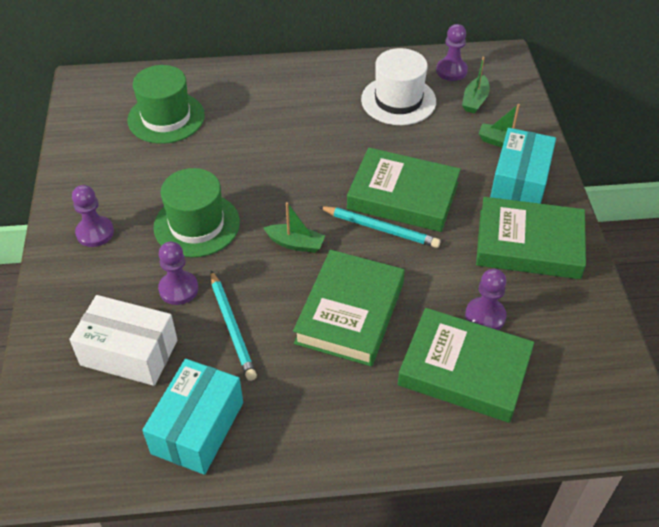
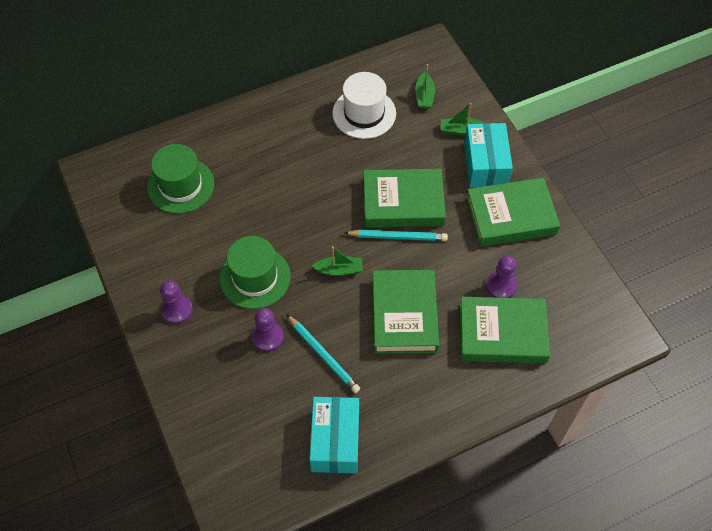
camera: 20 degrees left, 10 degrees up
white box [69,295,178,386] -> none
purple pawn [436,24,468,81] -> none

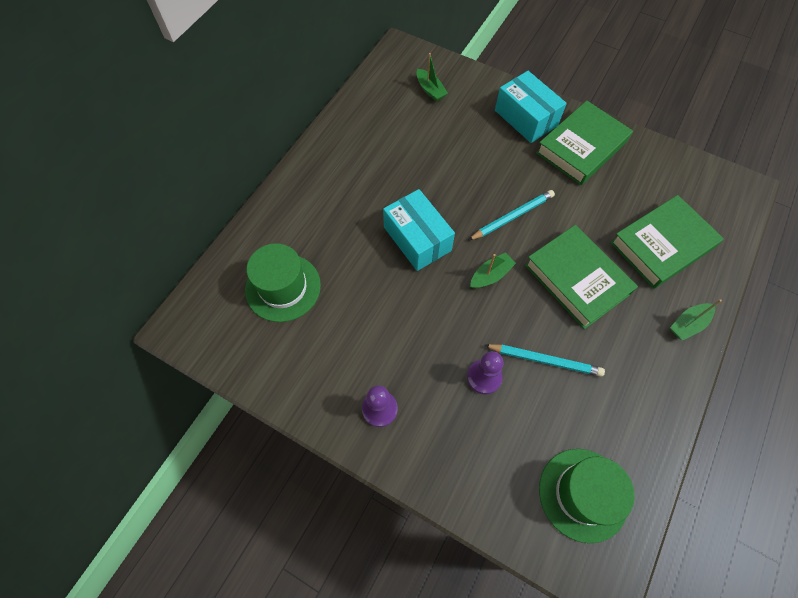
camera: 35 degrees left, 5 degrees up
green hat [220,236,291,309] -> green hat moved to [539,449,635,543]
turquoise box [309,397,359,473] -> turquoise box moved to [383,189,455,271]
white hat [332,72,396,139] -> none
green book [363,169,446,228] -> none
green boat [440,103,484,135] -> green boat moved to [670,299,722,340]
purple pawn [486,256,517,298] -> none

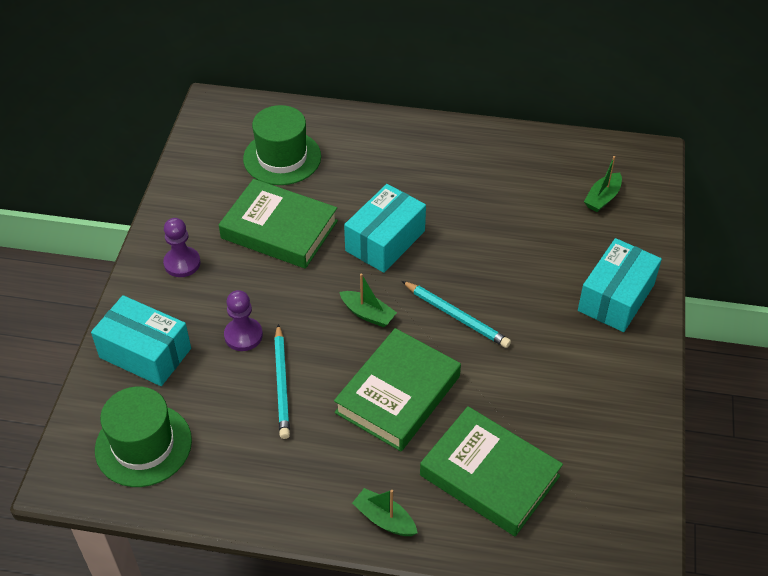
camera: 70 degrees right, 15 degrees down
green book [536,101,633,185] -> green book moved to [219,179,338,269]
none -> turquoise box [91,295,191,386]

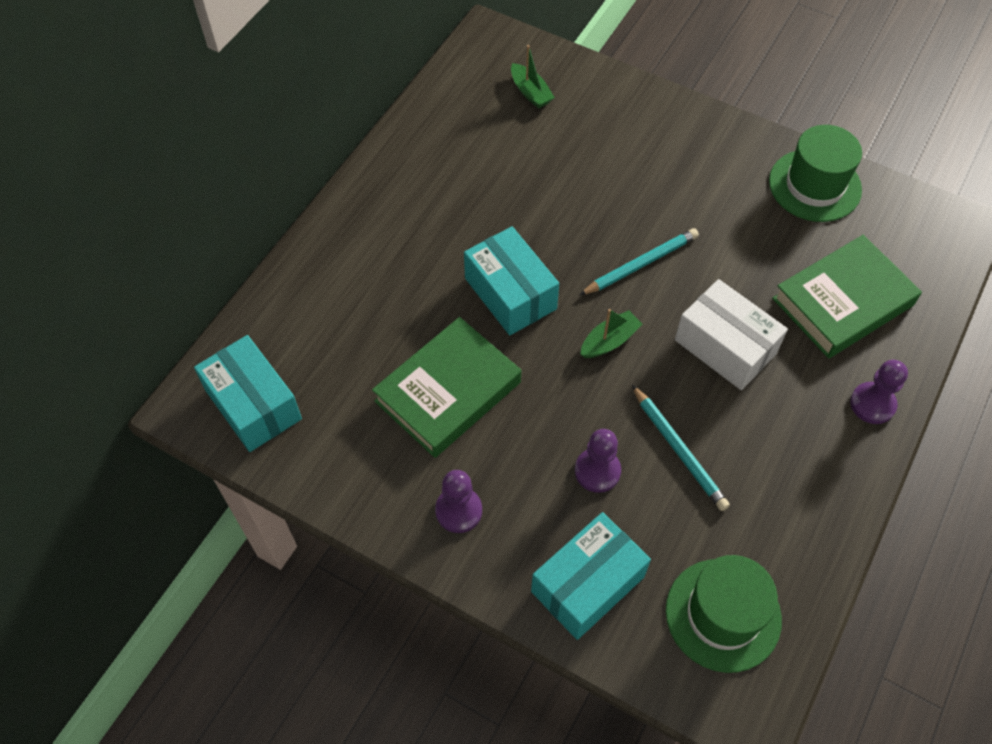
camera: 70 degrees left, 10 degrees up
green hat [243,105,321,185] -> green hat moved to [769,125,862,222]
turquoise pencil [274,324,290,439] -> turquoise pencil turned 45 degrees clockwise [632,385,730,511]
green book [334,328,461,451] -> white box [675,279,788,390]
green boat [352,488,417,536] -> purple pawn [850,360,908,424]
turquoise box [578,238,662,332] -> turquoise box moved to [194,335,302,452]

